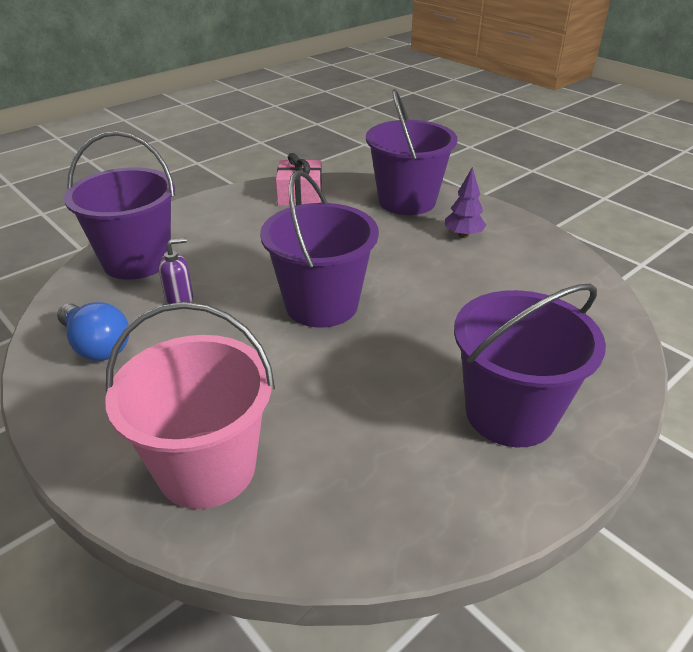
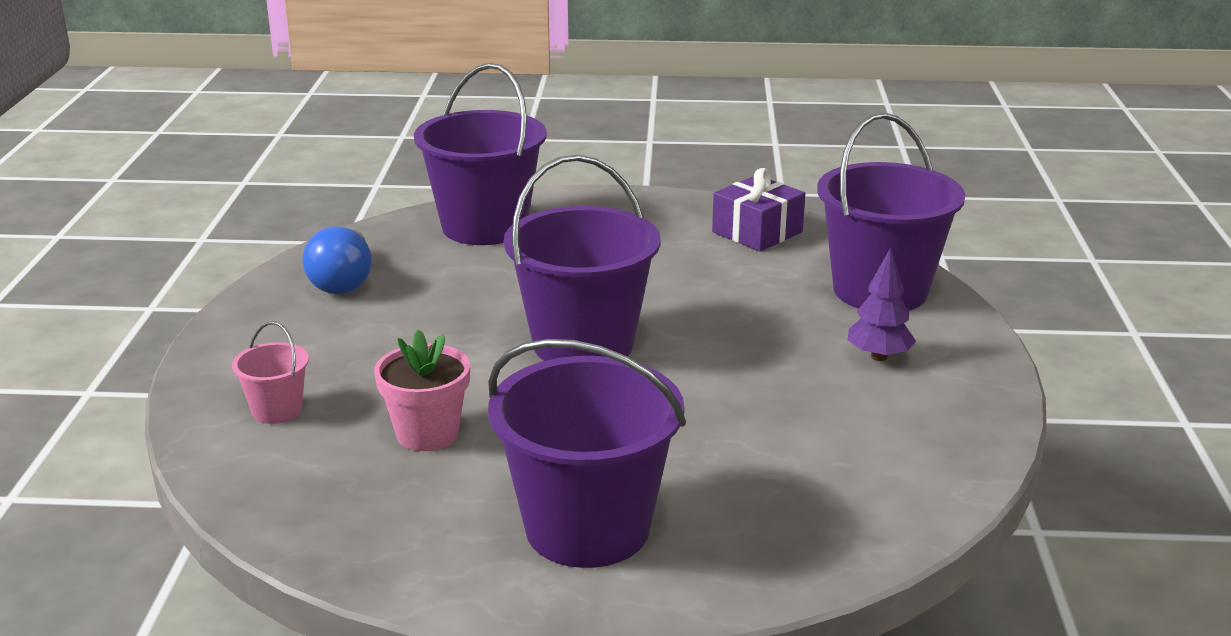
camera: 45 degrees right, 10 degrees down
pink bucket [105,302,275,509] -> pink bucket [232,321,309,424], size x0.45
purple soap dispenser [158,238,193,304] -> none
pink gift [276,153,322,206] -> purple gift [712,168,805,252]
none -> pink flower pot [374,330,470,451]

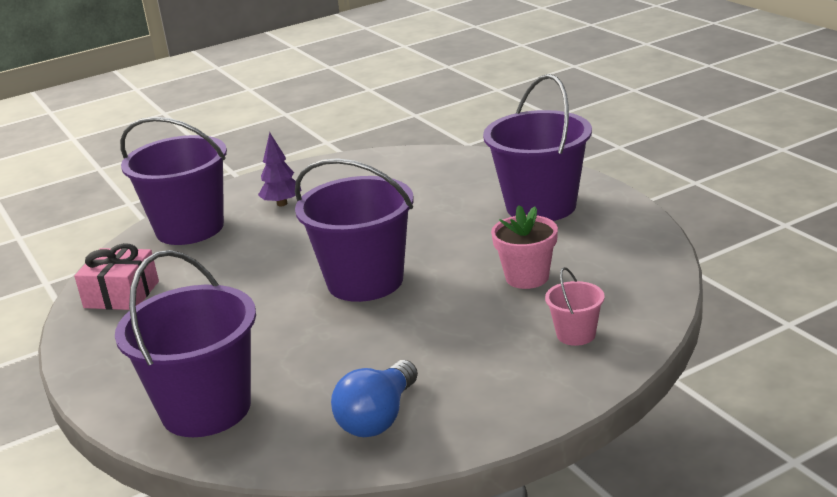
camera: 120 degrees left, 0 degrees up
blue light bulb [302,226,372,294] -> blue light bulb turned 150 degrees clockwise [331,360,418,437]
purple gift [712,168,805,252] -> pink gift [74,243,159,310]

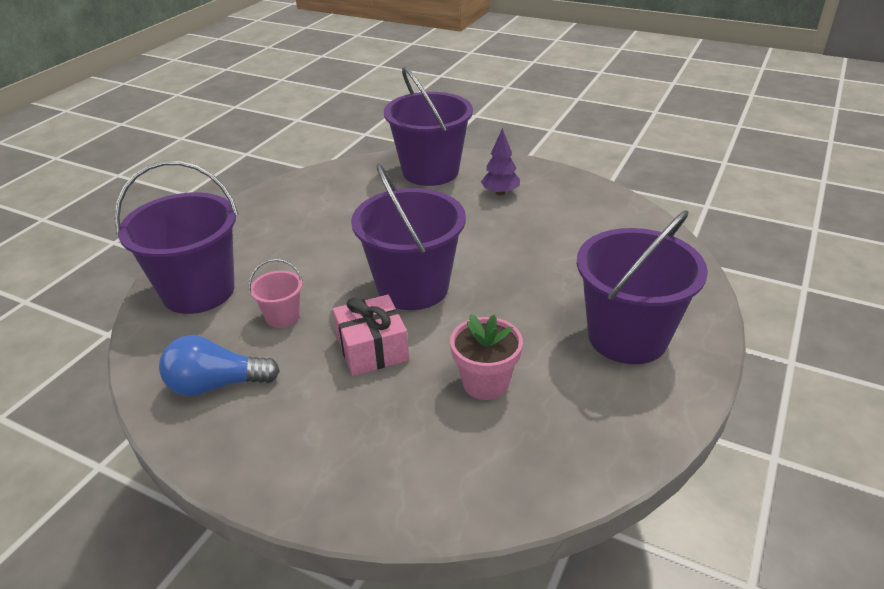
camera: 55 degrees right, 10 degrees up
pink gift [74,243,159,310] -> pink gift moved to [333,295,409,376]
pink bucket [545,267,605,346] -> pink bucket moved to [249,259,303,328]

